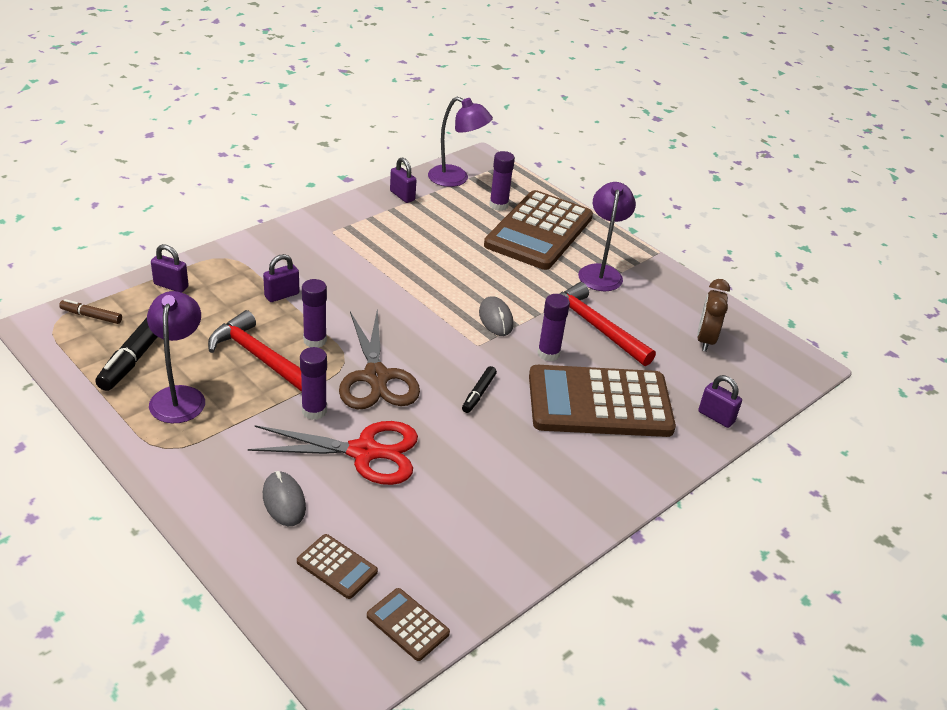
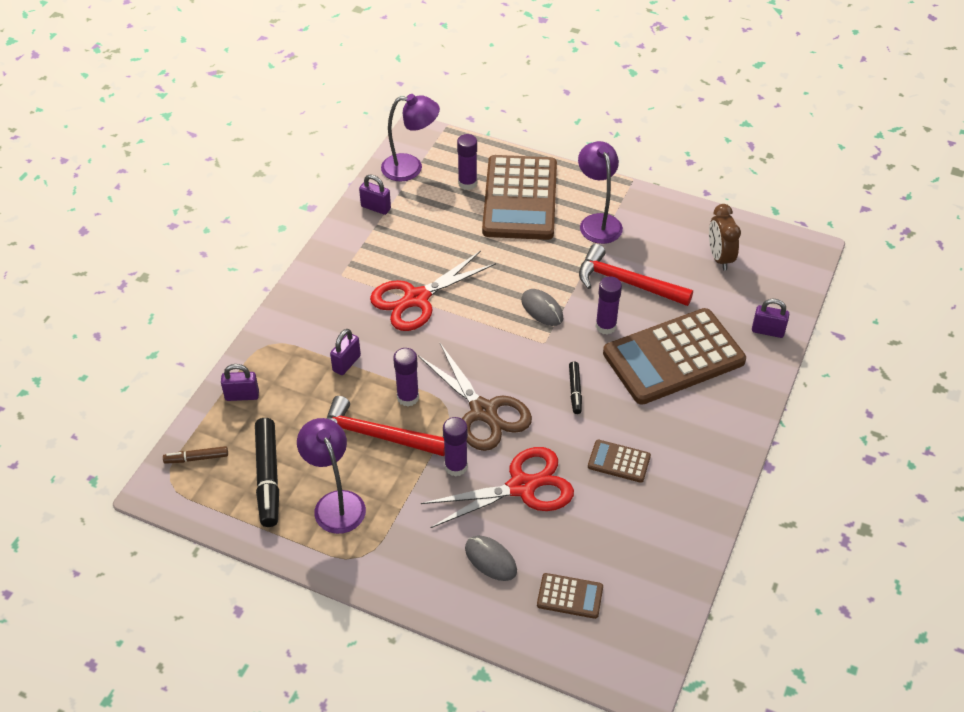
camera: 20 degrees left, 10 degrees up
brown calculator [367,588,450,661] -> brown calculator moved to [588,440,651,483]
none -> red scissors [370,251,496,331]

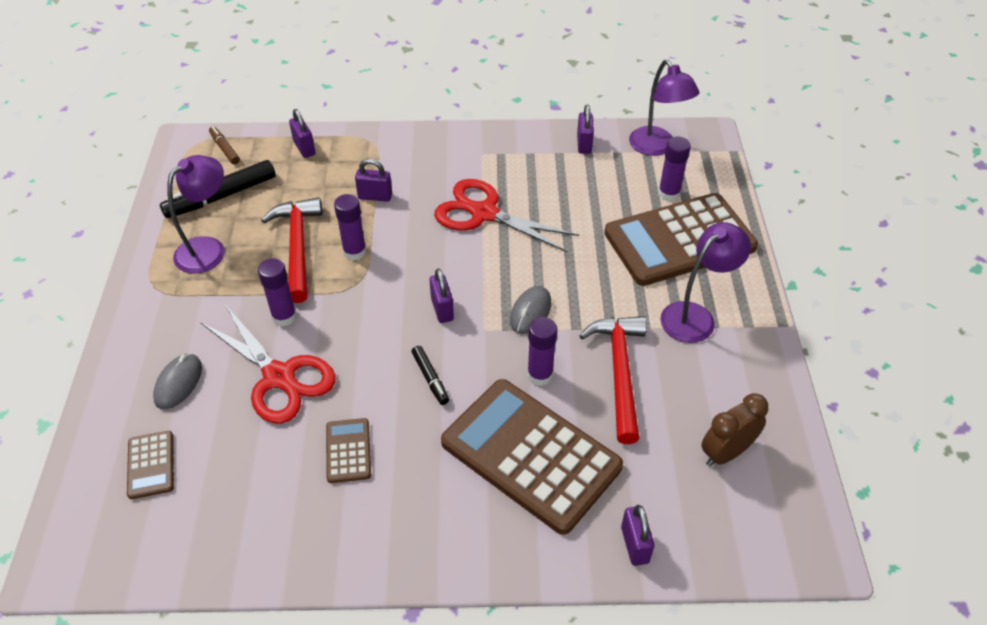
camera: 65 degrees right, 0 degrees up
brown scissors [418,343,532,451] -> none
black marker [569,361,582,414] -> black marker turned 90 degrees counterclockwise [412,346,449,405]
none -> purple padlock [430,268,454,323]

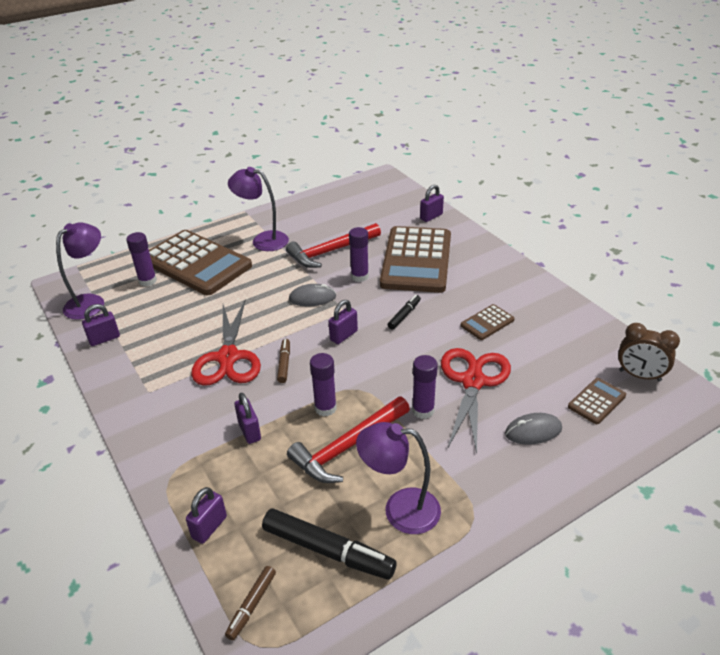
camera: 120 degrees left, 10 degrees down
brown clock [701,393,768,466] -> brown clock moved to [618,323,680,381]
none -> brown marker [277,339,290,383]

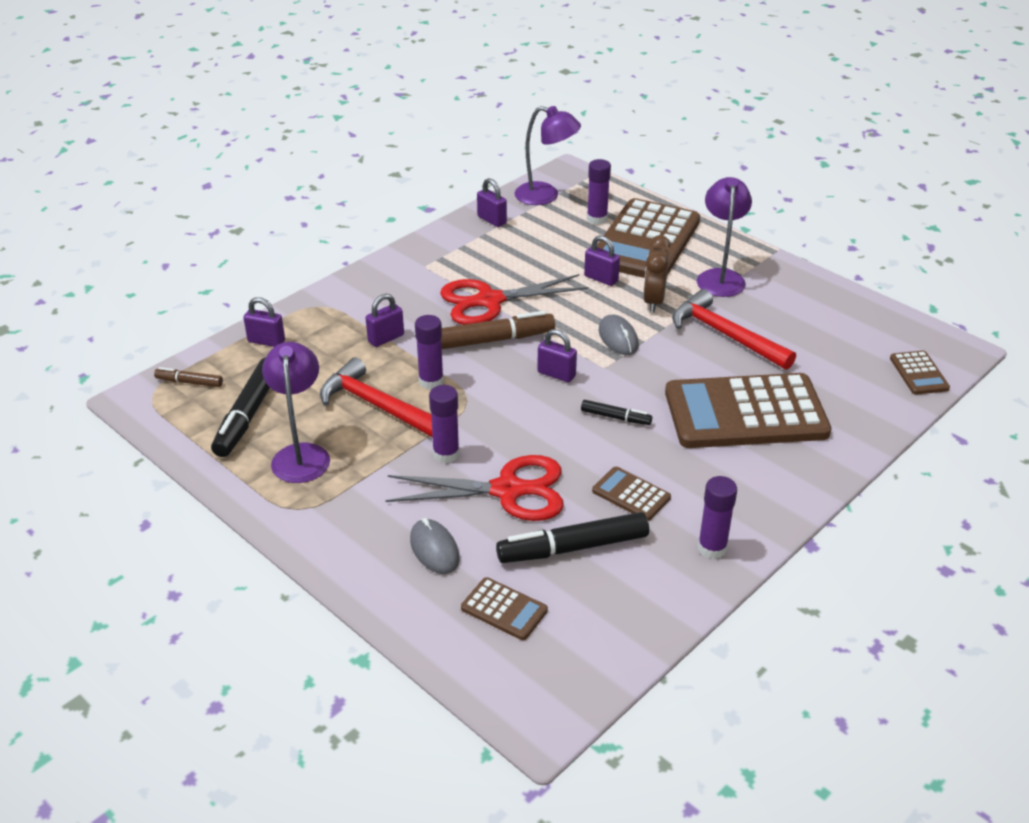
camera: 75 degrees right, 0 degrees up
brown marker [277,339,290,383] -> brown marker [441,311,555,349], size x1.90
purple glue stick [349,227,369,282] -> purple glue stick moved to [698,476,737,559]
purple padlock [420,185,444,222] -> purple padlock moved to [584,235,620,286]
brown clock [618,323,680,381] -> brown clock moved to [643,235,671,312]
none -> black marker [496,512,649,563]
none -> brown calculator [890,351,950,395]

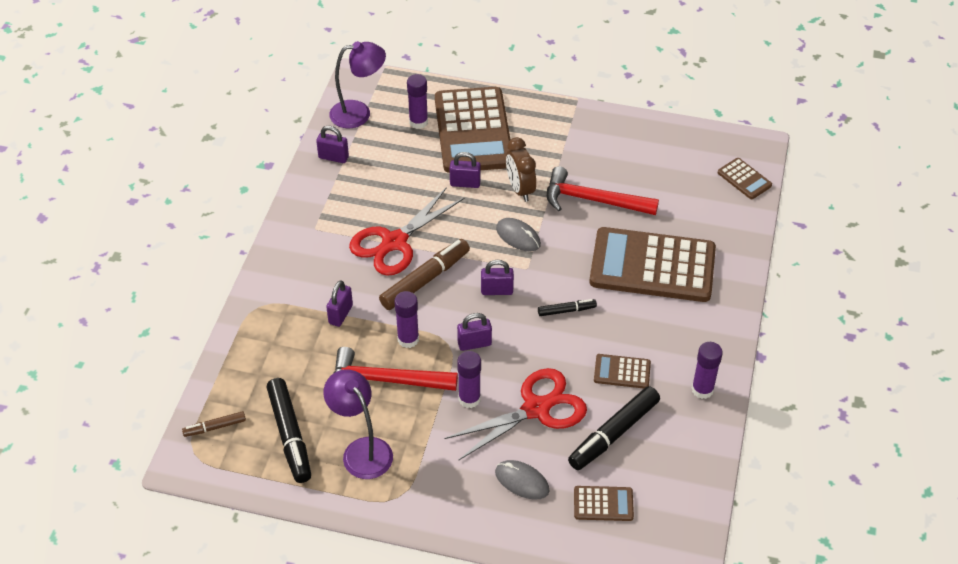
camera: 30 degrees left, 10 degrees up
purple padlock [243,297,285,347] -> purple padlock moved to [457,313,492,351]
brown calculator [665,373,832,448] -> brown calculator turned 45 degrees clockwise [589,227,716,302]
purple lamp [697,177,752,297] -> none

